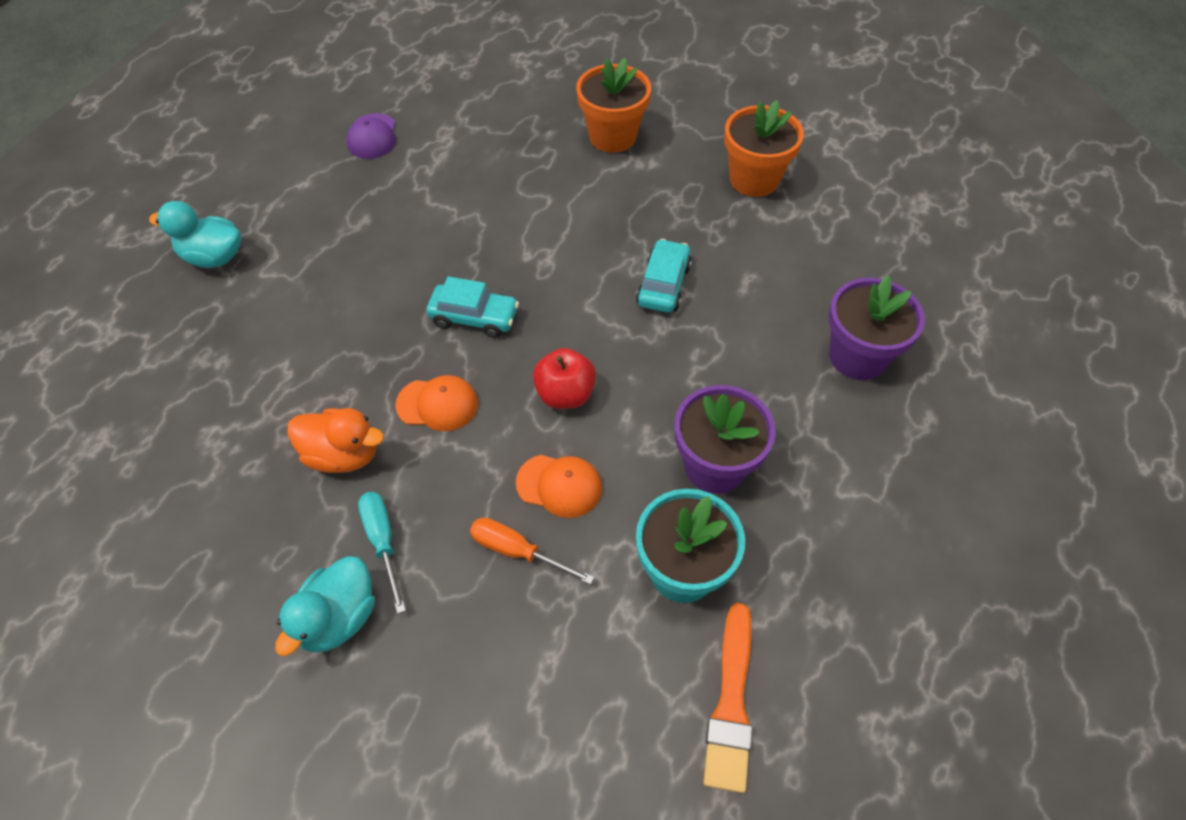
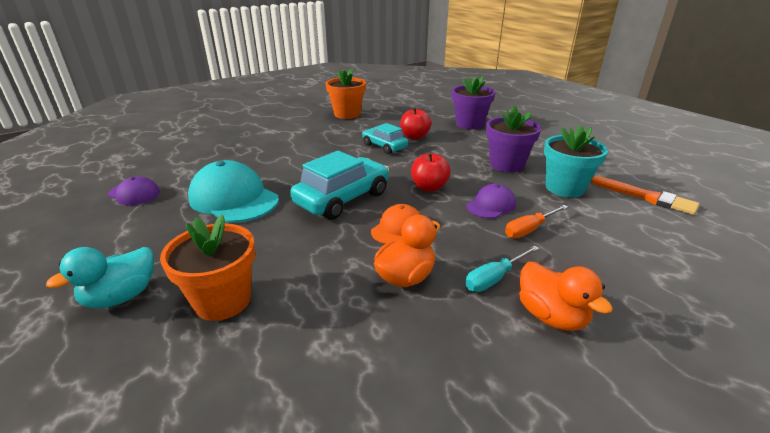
camera: 60 degrees left, 25 degrees down
turquoise duck [275,556,375,656] -> orange duck [519,262,613,331]
turquoise screwdriver [358,492,406,614] -> turquoise screwdriver turned 45 degrees counterclockwise [465,245,539,292]
turquoise car [426,276,519,338] -> turquoise car [290,151,389,220], size x1.63
orange cap [516,455,602,518] -> purple cap [466,184,516,219]
orange flower pot [576,58,651,153] -> orange flower pot moved to [160,215,255,321]
none -> turquoise cap [188,160,279,223]
none -> red apple [400,107,431,140]

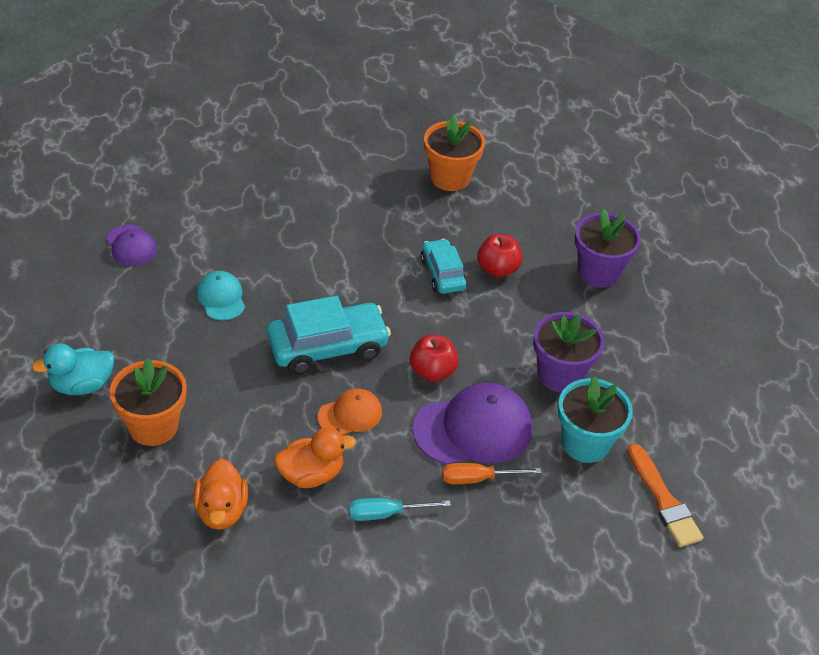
camera: 25 degrees right, 15 degrees up
turquoise cap [188,160,279,223] -> turquoise cap [196,271,245,320], size x0.54
purple cap [466,184,516,219] -> purple cap [412,383,532,465], size x1.84
orange duck [519,262,613,331] -> orange duck moved to [193,459,248,530]

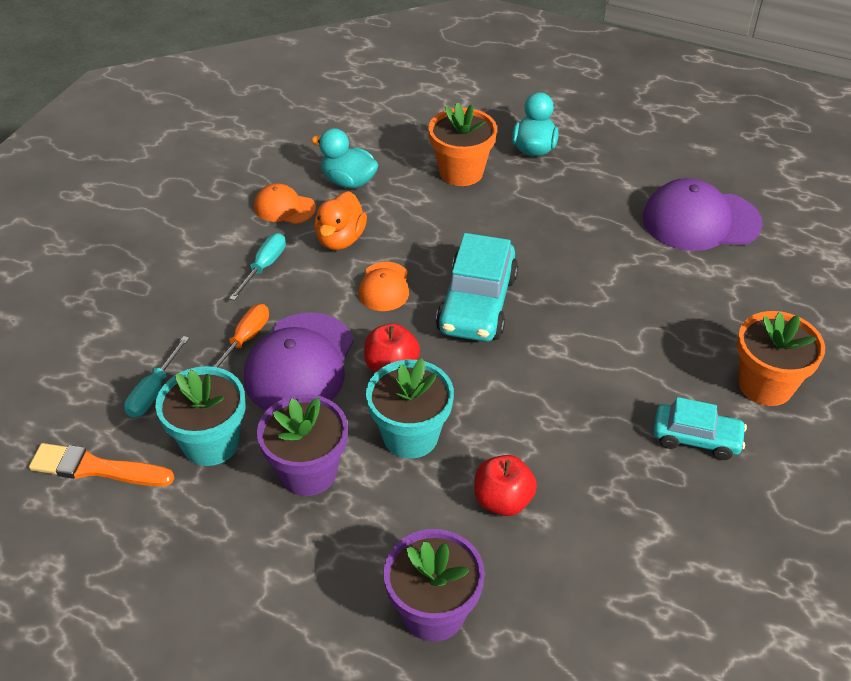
camera: 125 degrees right, 0 degrees up
purple cap [106,224,157,266] -> purple cap [643,178,763,251], size x1.84
orange duck [193,459,248,530] -> turquoise duck [311,128,378,188]
turquoise cap [196,271,245,320] -> none
turquoise car [420,239,467,294] -> turquoise car moved to [653,397,747,460]
orange flower pot [424,116,485,191] -> orange flower pot moved to [737,311,825,406]
none -> turquoise screwdriver [124,336,189,417]
none -> orange cap [254,183,316,224]
none -> turquoise flower pot [366,358,454,459]

